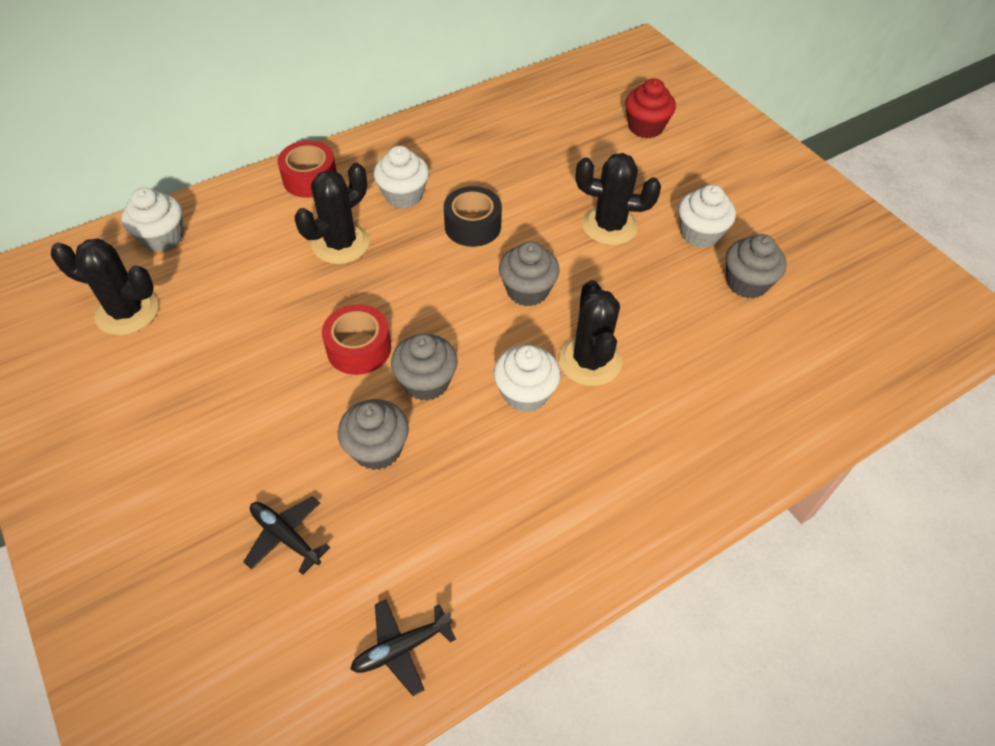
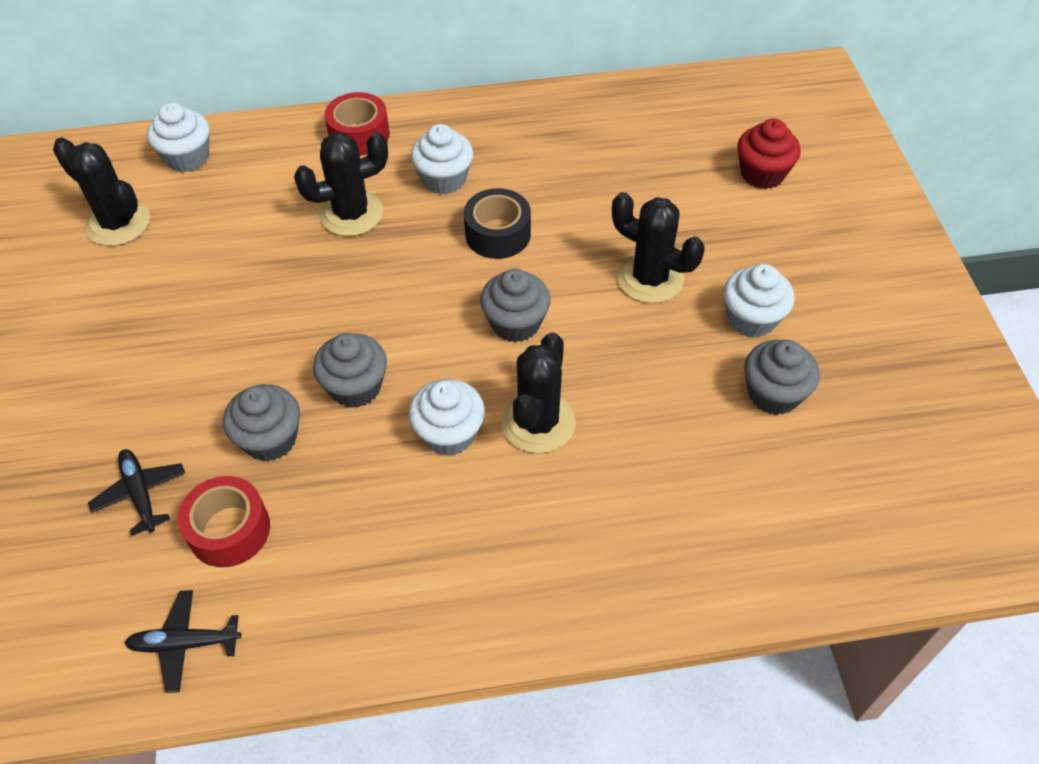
camera: 25 degrees right, 0 degrees up
red tape [322,304,391,375] -> red tape moved to [178,476,270,567]

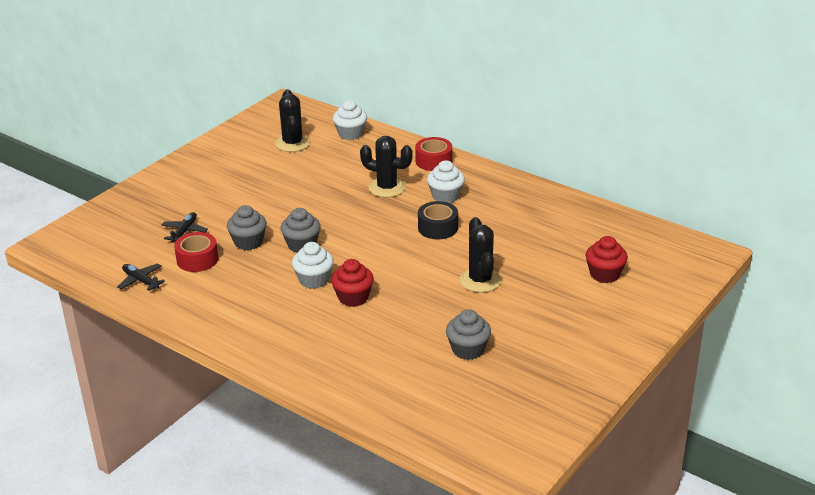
camera: 45 degrees right, 20 degrees down
grey cupcake [480,269,551,343] -> none
black cactus [501,332,576,453] -> red cupcake [331,259,374,307]
white cupcake [723,264,795,338] -> none

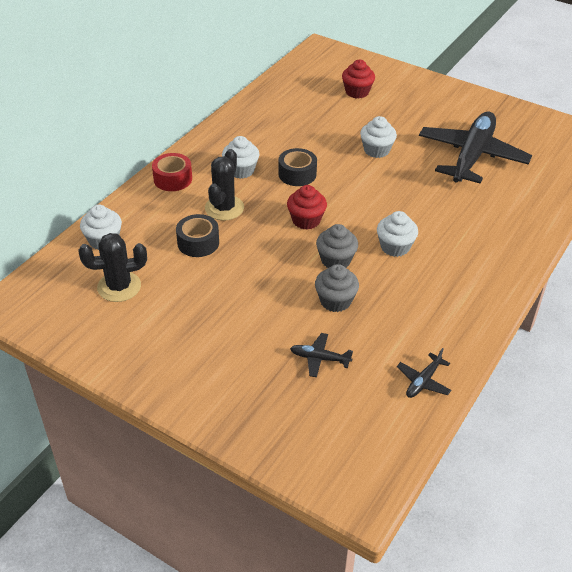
camera: 95 degrees left, 10 degrees up
red tape [174,232,218,272] -> none
red cupcake [331,259,374,307] -> red cupcake moved to [287,185,327,230]
grey cupcake [446,309,491,360] -> black plane [419,112,532,184]
black cactus [459,217,502,293] -> white cupcake [360,116,397,158]
none -> black tape [176,214,219,257]

